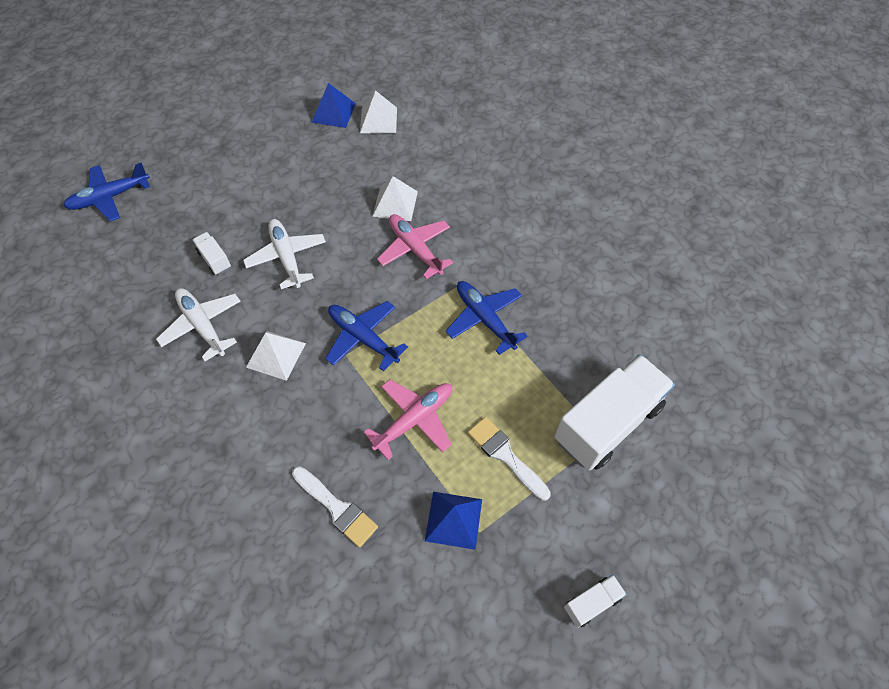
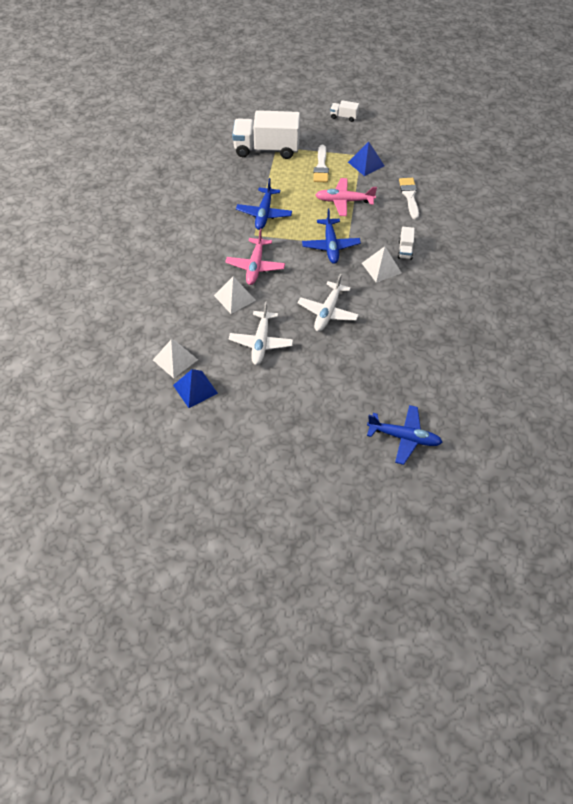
camera: 135 degrees left, 5 degrees down
white plane [156,288,241,361] -> white plane moved to [229,301,293,365]
white truck [192,232,231,275] -> white truck moved to [398,227,415,260]

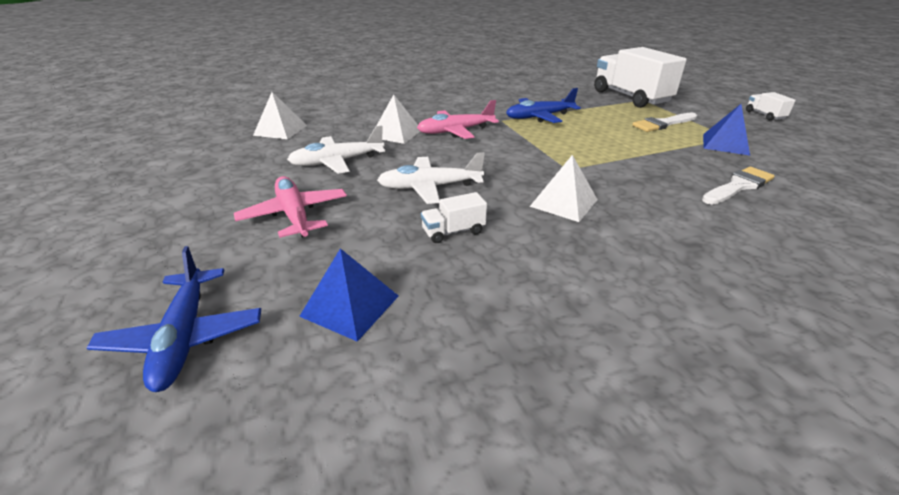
camera: 60 degrees right, 20 degrees down
blue pyramid [173,369,218,408] -> blue pyramid moved to [299,248,399,342]
blue plane [302,208,361,264] -> none
pink plane [316,178,377,216] -> pink plane moved to [234,176,347,238]
white truck [398,227,415,260] -> white truck moved to [421,192,487,243]

